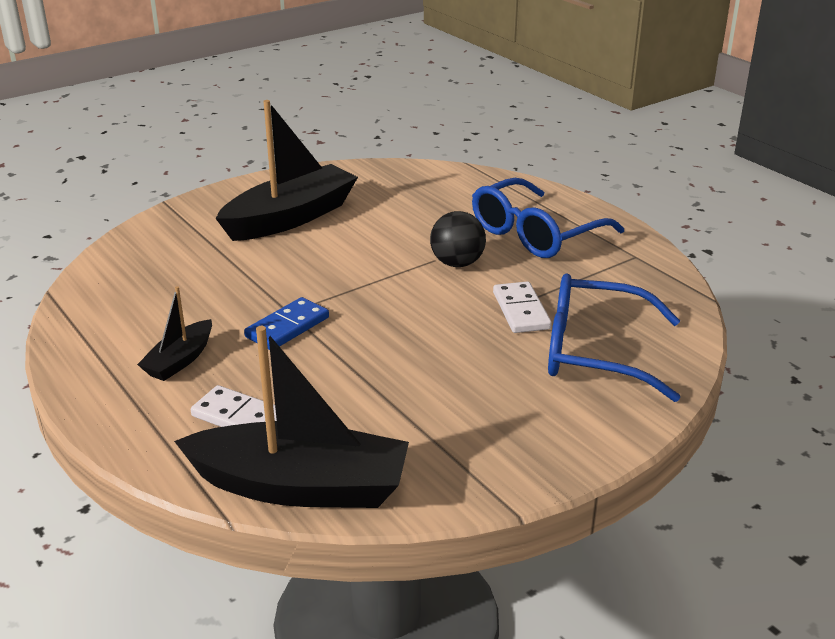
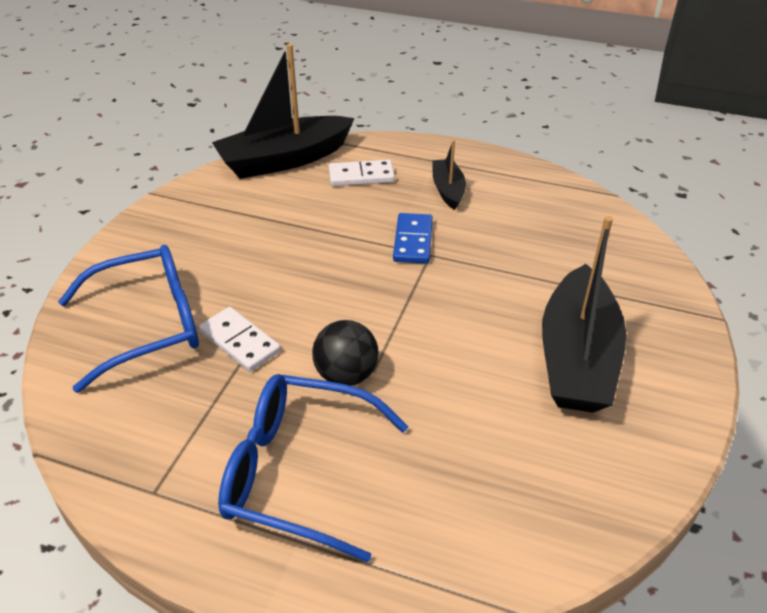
camera: 145 degrees right, 10 degrees up
blue glasses [472,178,624,258] -> blue glasses turned 90 degrees counterclockwise [218,374,409,562]

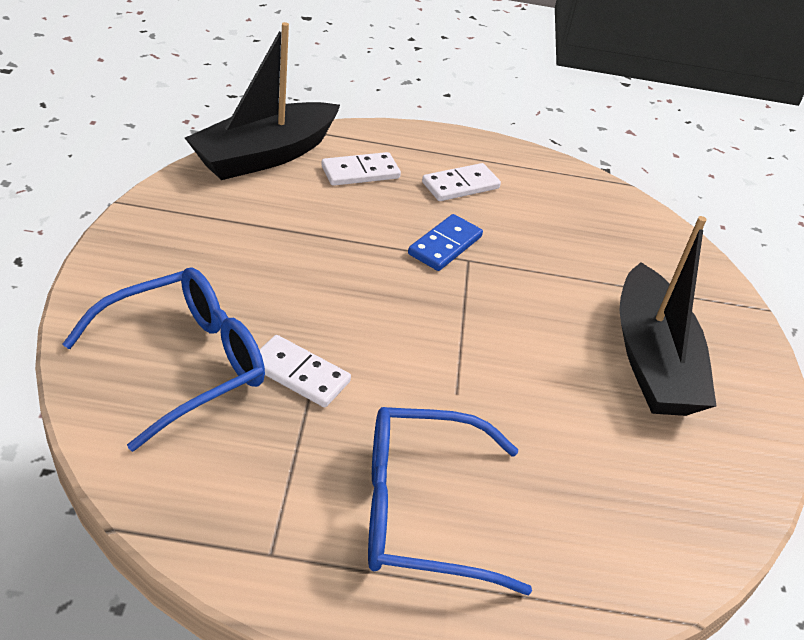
camera: 20 degrees left, 0 degrees up
black ball [312,320,379,386] -> none
blue domino [393,213,433,264] -> blue domino turned 45 degrees clockwise [408,214,483,271]
black boat [433,140,466,210] -> white domino [422,163,501,201]

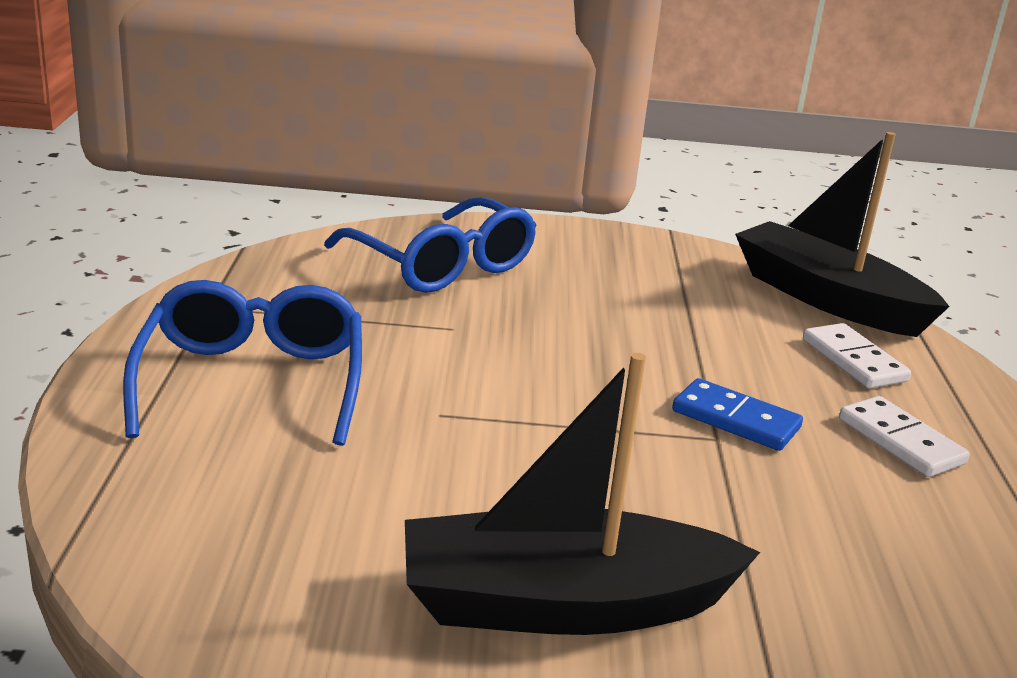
camera: 90 degrees right, 15 degrees down
white domino [259,335,351,408] -> none

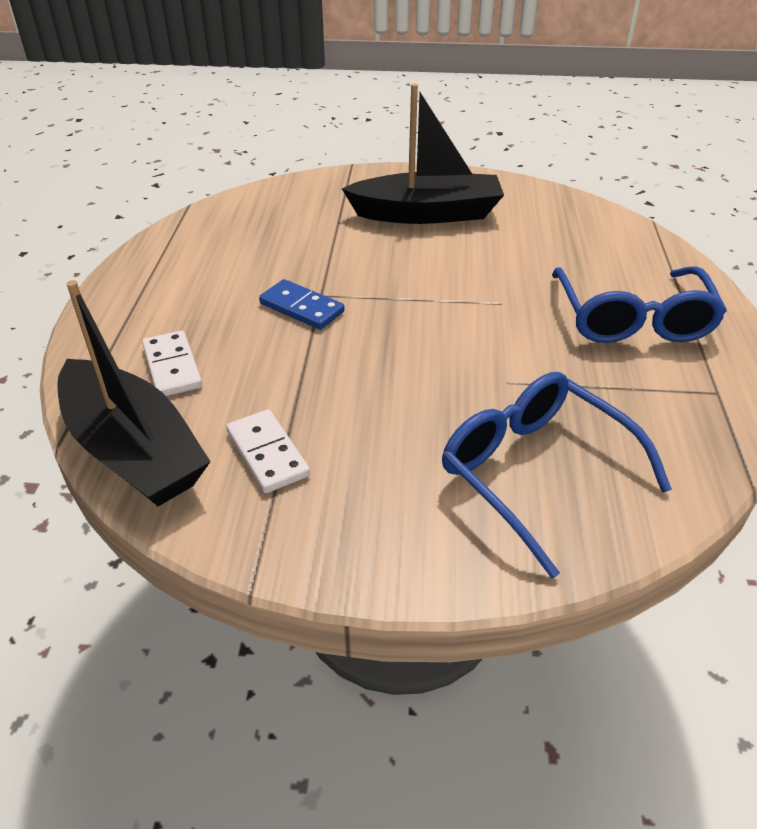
camera: 175 degrees left, 15 degrees up
white domino [839,396,970,477] -> white domino moved to [226,409,310,493]

